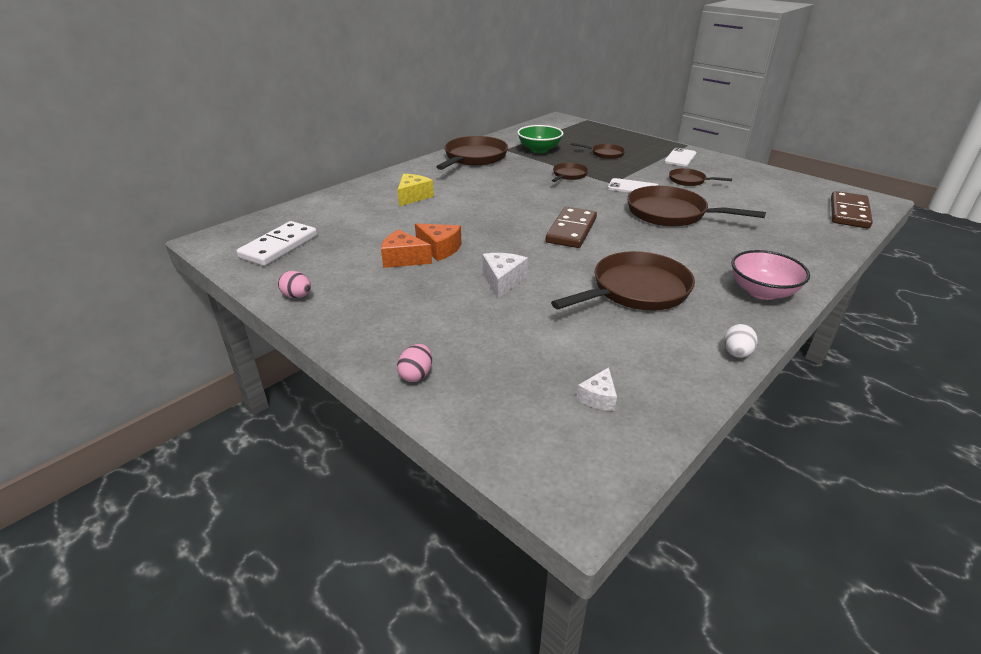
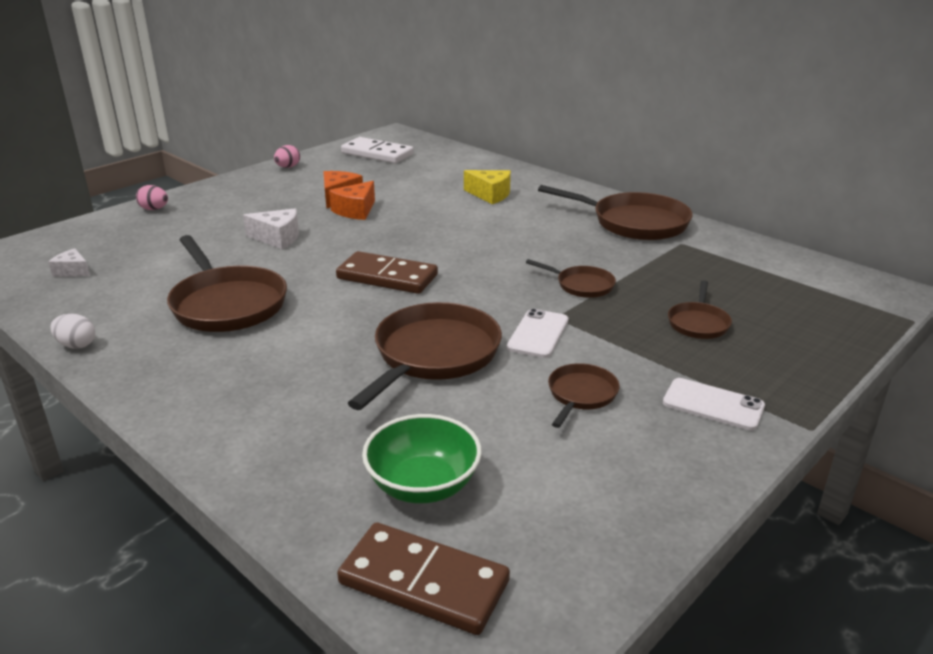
camera: 90 degrees right, 5 degrees down
green bowl [517,125,563,153] -> green bowl moved to [362,414,482,503]
pink bowl [731,250,810,300] -> none

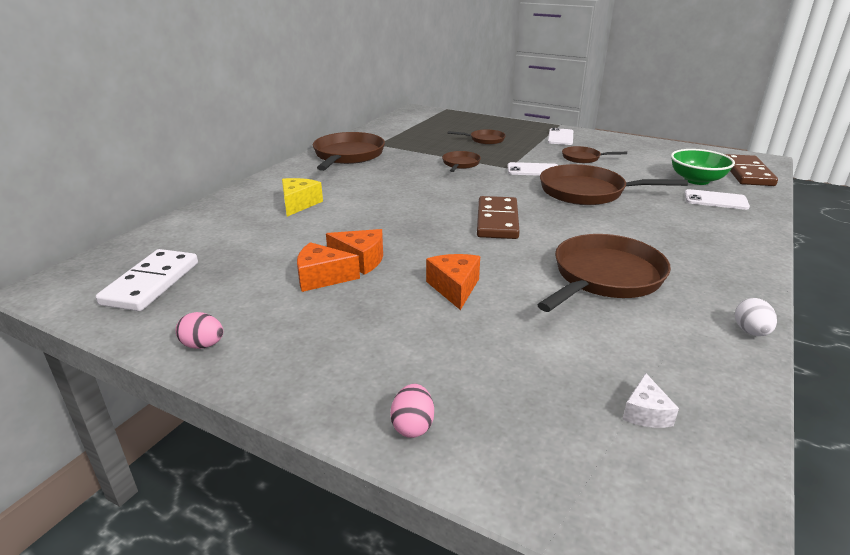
camera: 105 degrees left, 0 degrees up
white cheese [243,208,299,249] -> orange cheese [426,254,480,310]
none -> white phone [685,189,750,210]

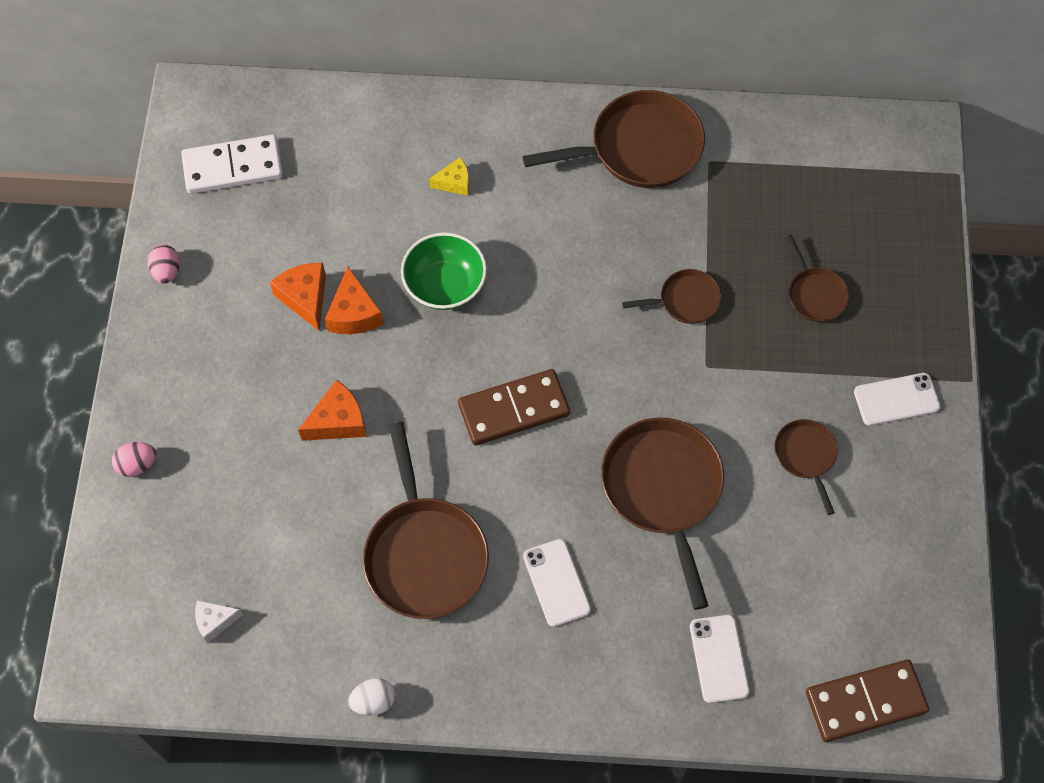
camera: 65 degrees right, 35 degrees up
yellow cheese [282,178,323,216] -> yellow cheese [429,157,469,196], size x0.65
white phone [508,162,558,176] -> white phone moved to [523,539,591,627]
brown pan [537,234,671,312] -> brown pan turned 60 degrees clockwise [363,422,489,619]
green bowl [671,149,735,185] -> green bowl moved to [401,232,487,310]

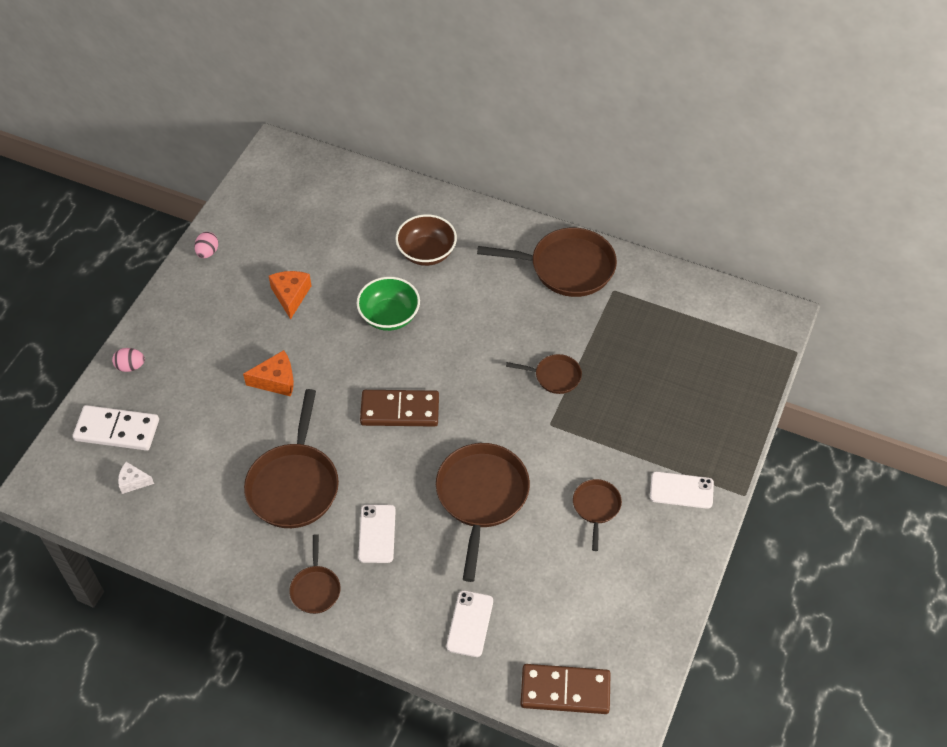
camera: 20 degrees right, 10 degrees down
white domino [181,135,283,194] -> white domino moved to [73,405,159,451]
orange cheese [325,267,384,334] -> none
white egg [348,678,395,715] -> none
yellow cheese [429,157,469,196] -> brown bowl [395,214,457,266]
brown pan [785,235,849,322] -> brown pan moved to [289,534,341,614]

